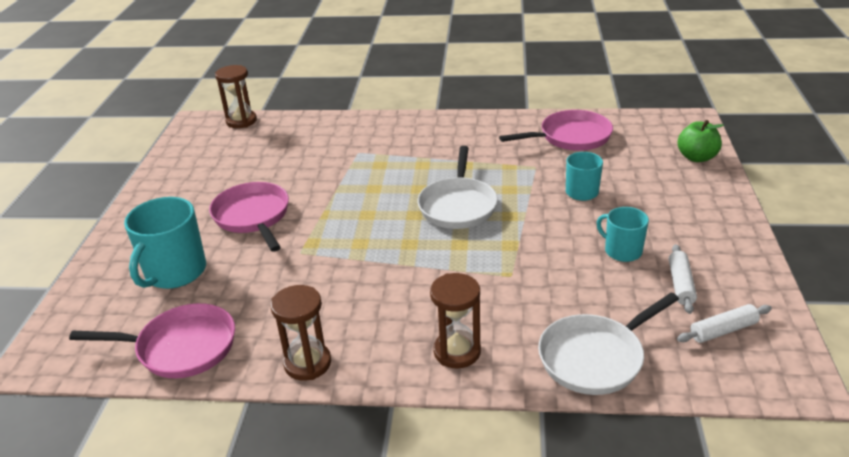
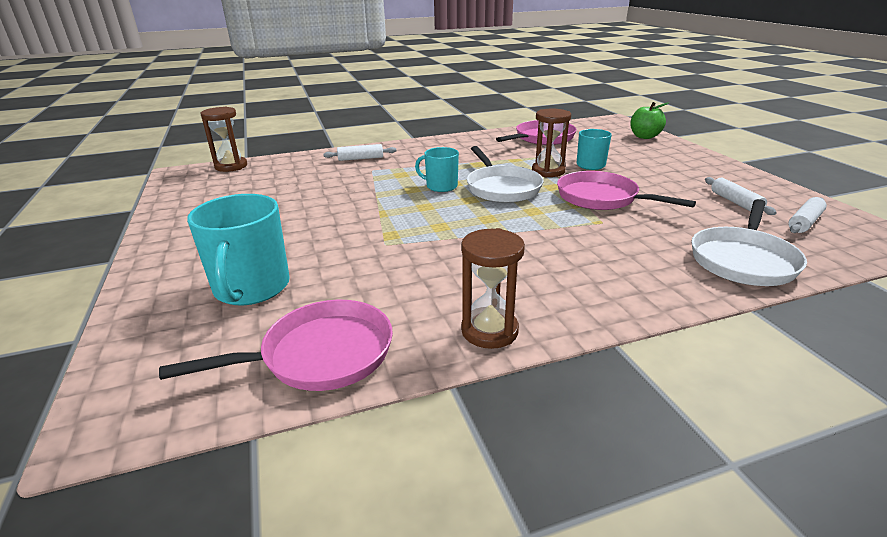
camera: 25 degrees left, 5 degrees down
pink pan [209,182,289,252] -> pink pan moved to [557,171,696,210]
brown hourglass [430,273,481,368] -> brown hourglass moved to [532,109,571,177]
turquoise mug [597,207,649,262] -> turquoise mug moved to [415,147,459,192]
none -> white rolling pin [323,144,396,161]

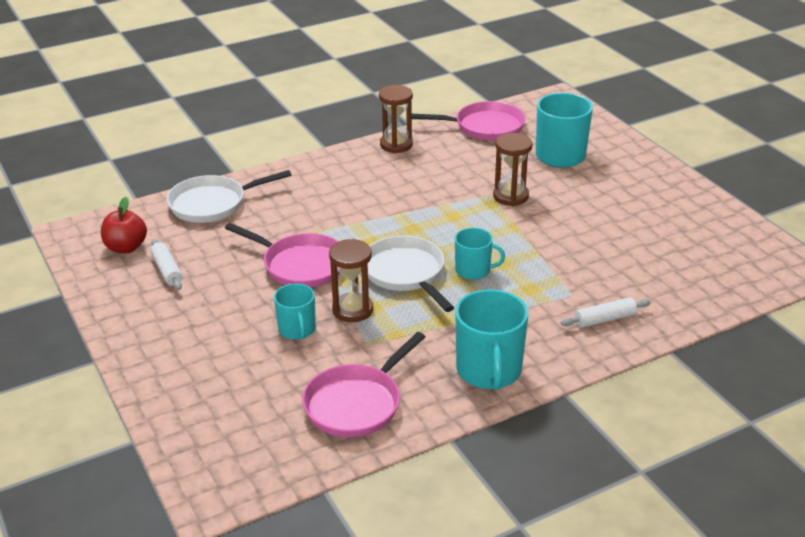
camera: 170 degrees right, 5 degrees up
pink pan [159,300,393,391] -> pink pan turned 150 degrees counterclockwise [412,101,526,141]
brown hourglass [200,107,247,172] -> brown hourglass moved to [493,133,532,206]
green apple [630,102,669,139] -> none
white pan [691,199,807,286] -> white pan turned 135 degrees counterclockwise [167,170,292,223]
white rolling pin [788,197,827,233] -> red apple [101,197,147,253]
none -> turquoise mug [455,289,528,390]

